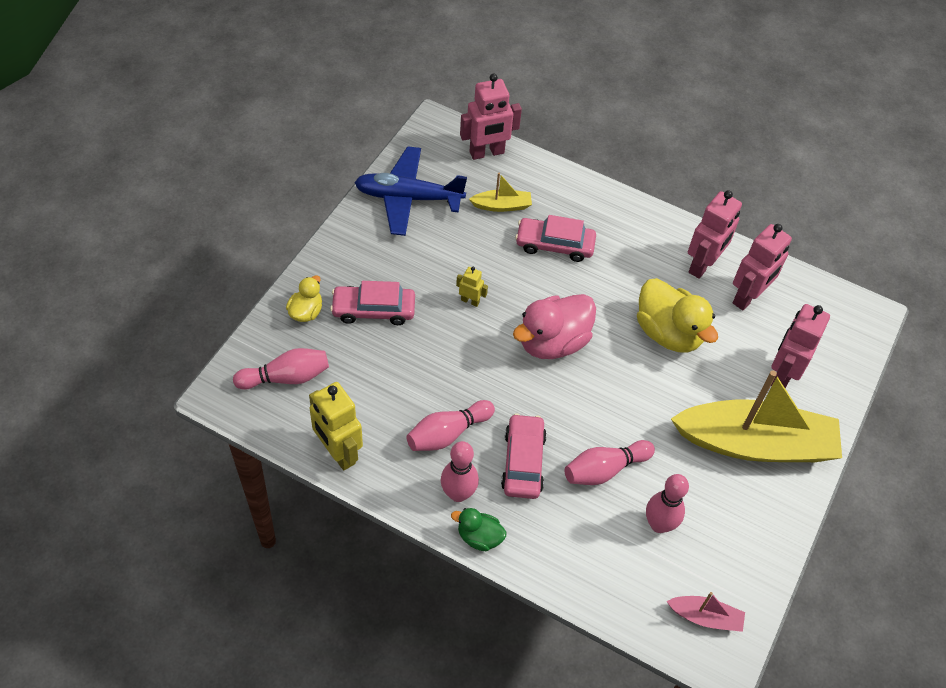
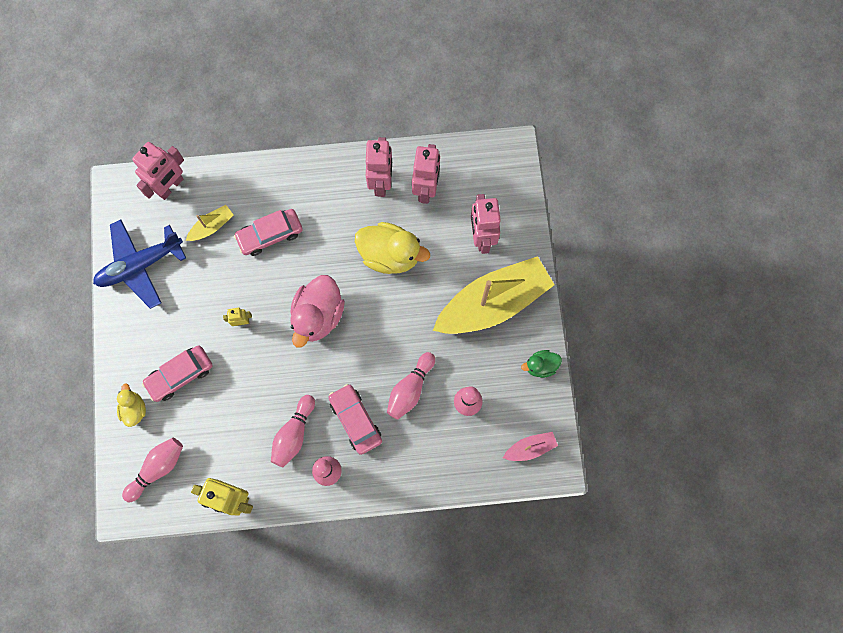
camera: 30 degrees left, 20 degrees up
green duck [451,508,506,551] -> green duck moved to [521,350,562,378]

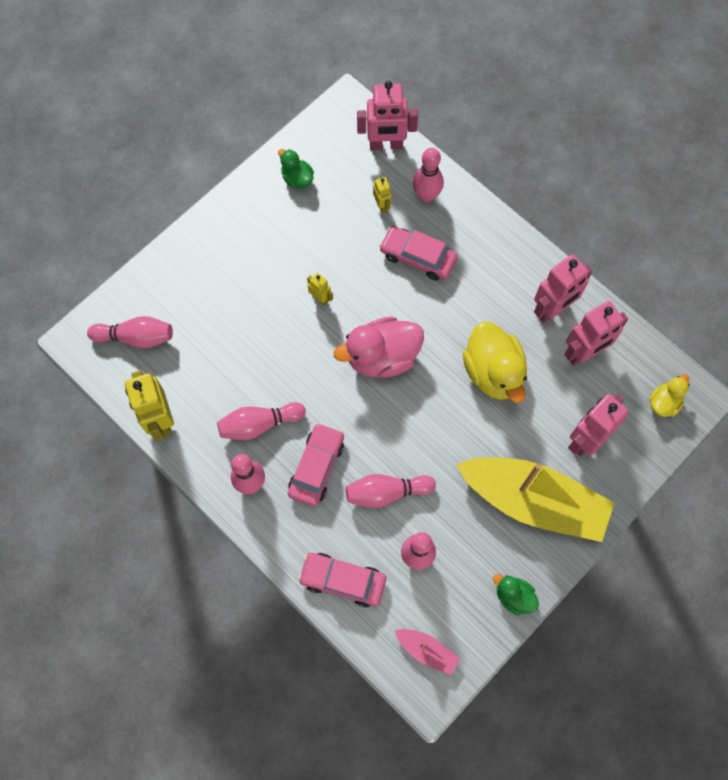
camera: 50 degrees right, 5 degrees down
blue plane [93,220,186,309] -> green duck [278,149,314,189]
yellow duck [117,383,146,427] -> yellow duck moved to [649,374,690,417]
pink car [142,345,213,402] -> pink car moved to [298,553,386,607]
yellow boat [186,205,233,241] -> yellow robot [373,177,391,213]
none -> pink bowling pin [413,148,444,202]

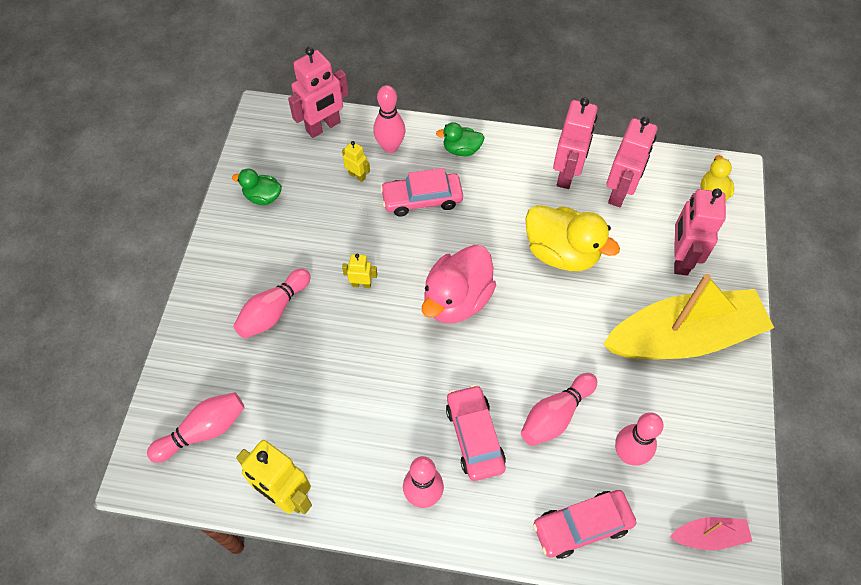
camera: 35 degrees left, 10 degrees down
pink bowling pin [217,402,306,440] -> pink bowling pin moved to [233,268,311,338]
green duck [493,574,539,615] -> green duck moved to [436,122,485,156]

